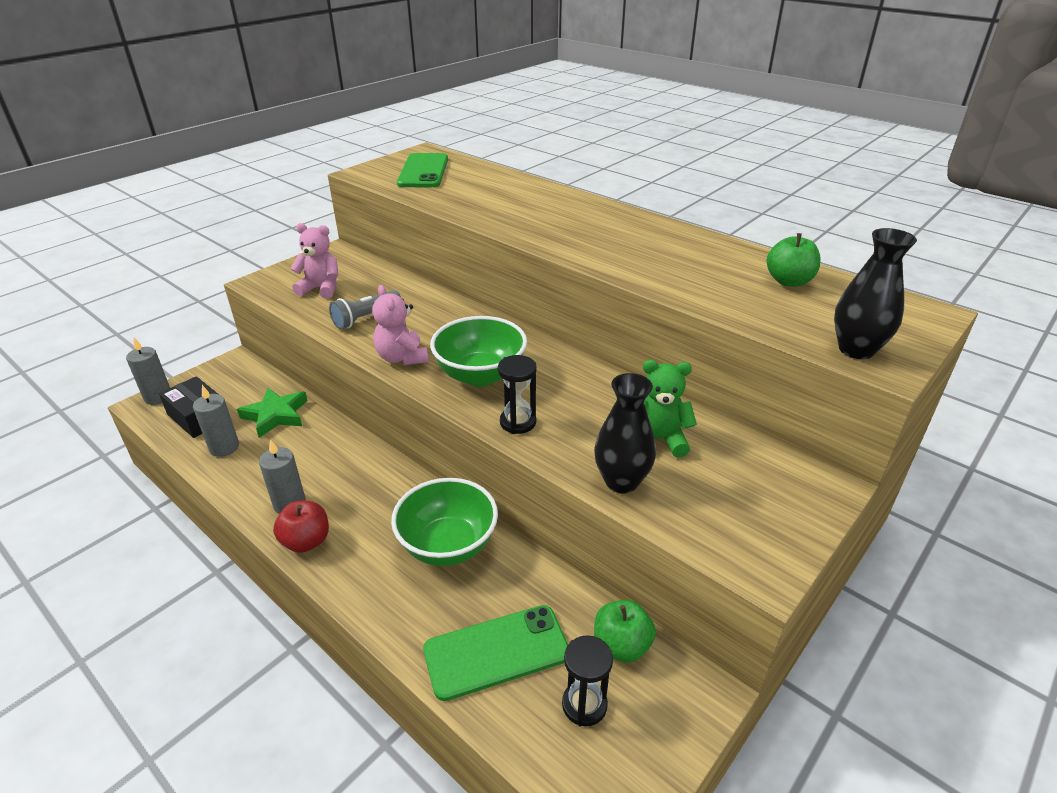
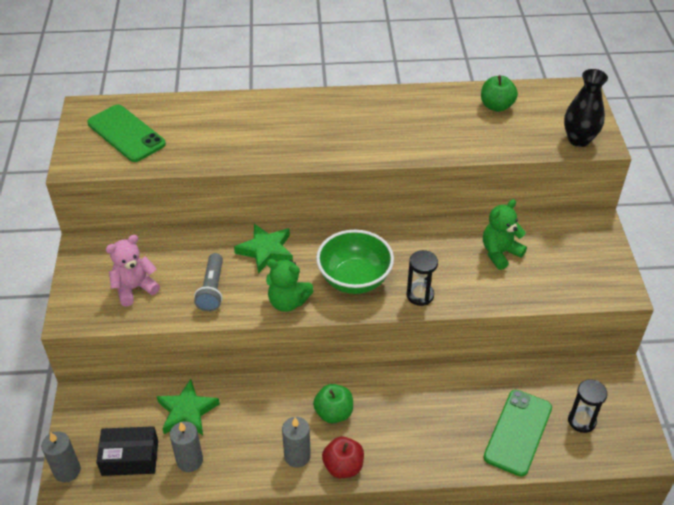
camera: 45 degrees left, 10 degrees up
pink teddy bear [372,285,428,365] -> green teddy bear [266,259,314,312]
green bowl [391,478,498,566] -> none
black vase [594,373,656,493] -> none
green apple [594,600,656,662] -> green apple moved to [313,384,353,423]
none -> green star [234,224,293,274]

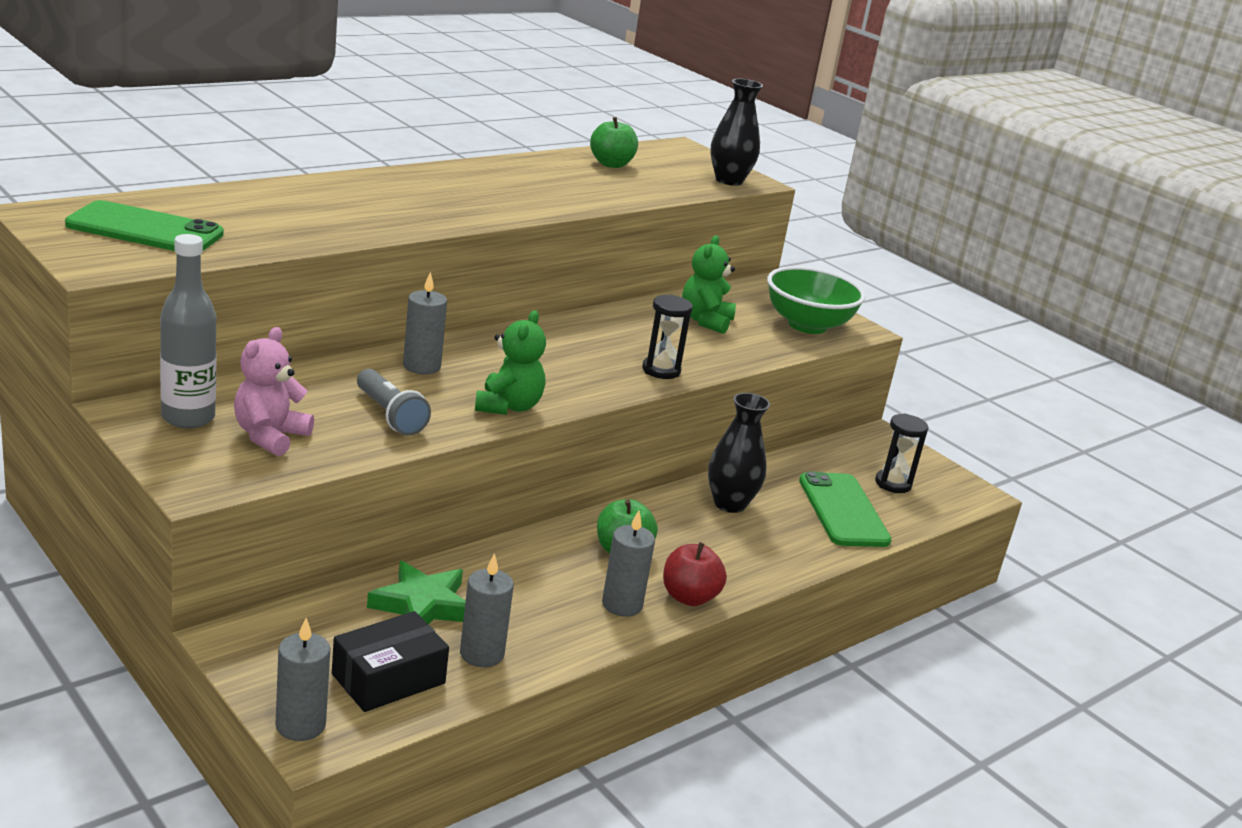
camera: 40 degrees left, 20 degrees down
green star [234,224,293,274] -> grey candle [403,272,447,374]
green teddy bear [266,259,314,312] -> green teddy bear turned 60 degrees counterclockwise [475,310,546,415]
green bowl [316,230,394,294] -> green bowl moved to [767,266,866,334]
none -> grey bottle [160,234,216,428]
none -> black vase [708,393,770,513]

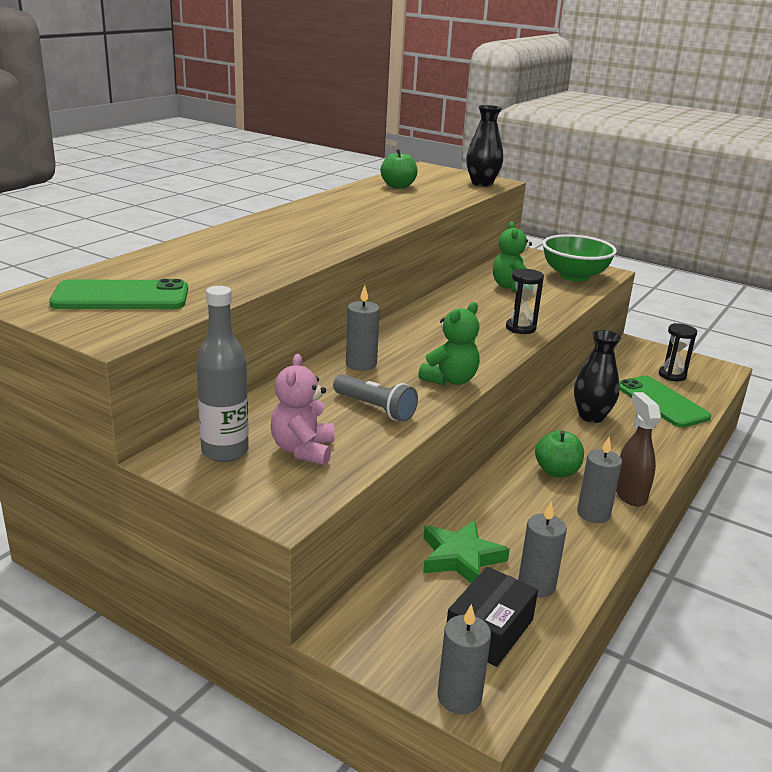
camera: 15 degrees left, 0 degrees up
green teddy bear [475,310,546,415] -> green teddy bear turned 45 degrees clockwise [418,302,480,385]
red apple [663,542,727,606] -> brown spray bottle [616,392,661,506]

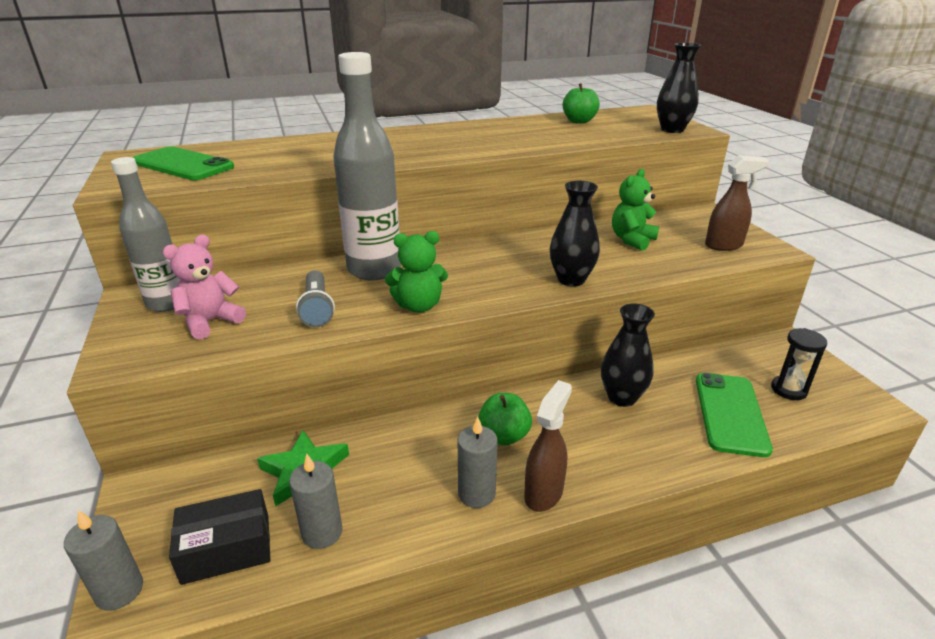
camera: 40 degrees right, 5 degrees up
grey candle [346,285,380,371] -> grey bottle [333,52,401,280]
black hourglass [506,268,544,334] -> black vase [550,181,600,287]
green bowl [542,234,617,282] -> brown spray bottle [705,155,769,251]

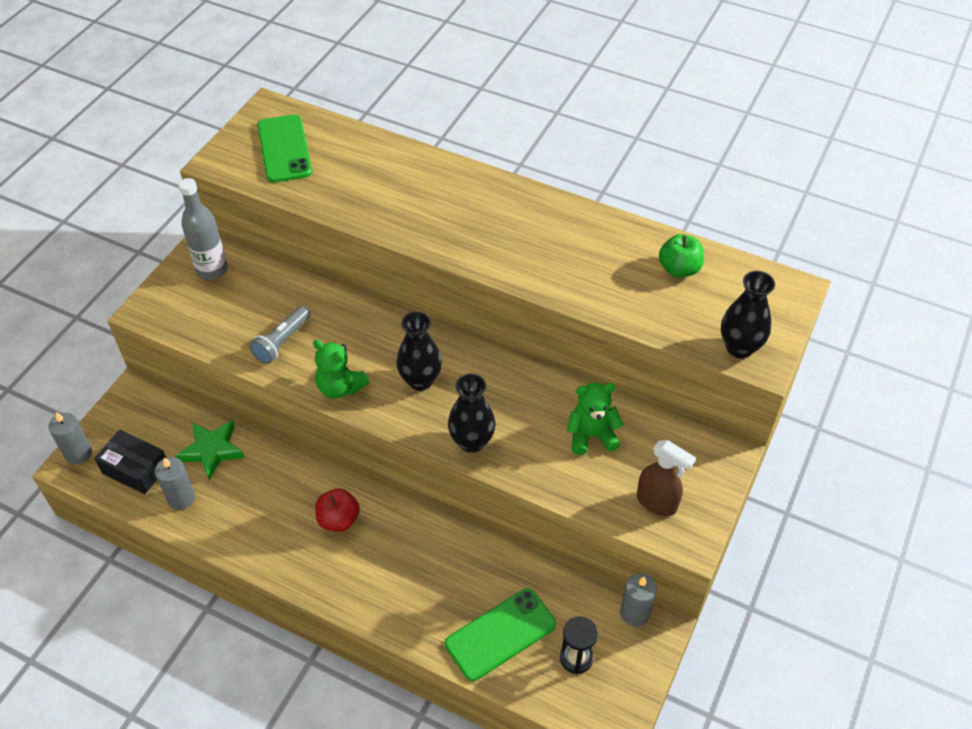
camera: 45 degrees right, 20 degrees up
pink teddy bear [163,235,246,339] -> none
grey bottle [333,52,401,280] -> none
grey candle [457,417,498,508] -> grey candle moved to [620,573,657,627]
green apple [478,393,532,445] -> red apple [315,489,360,532]
brown spray bottle [524,380,572,512] -> none
black vase [601,304,655,407] -> black vase moved to [396,311,442,391]

